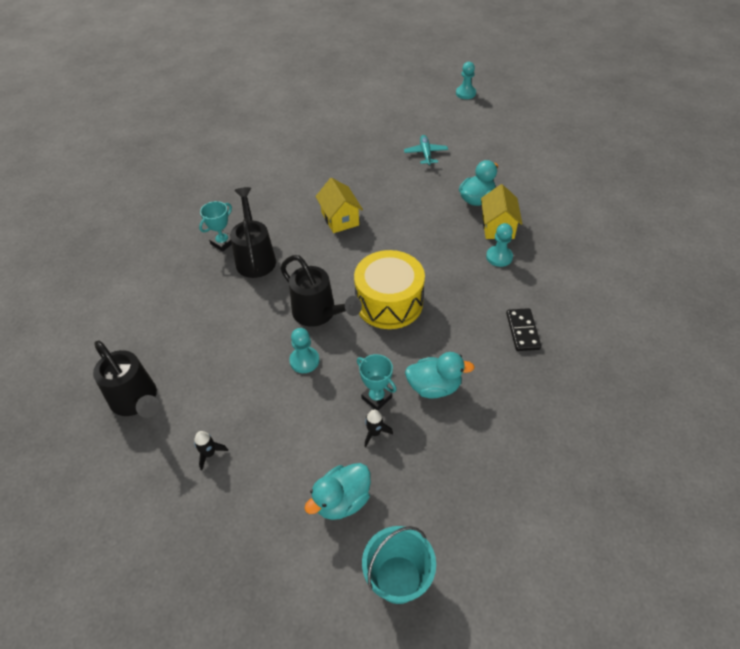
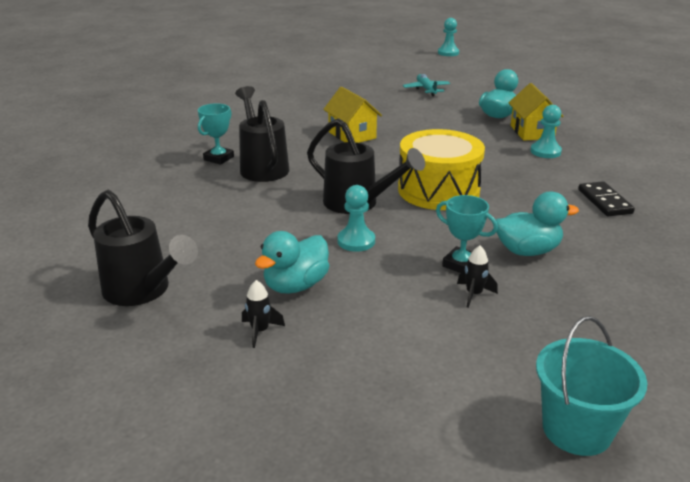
camera: 10 degrees left, 20 degrees down
turquoise duck [304,463,371,520] -> turquoise duck moved to [255,231,329,294]

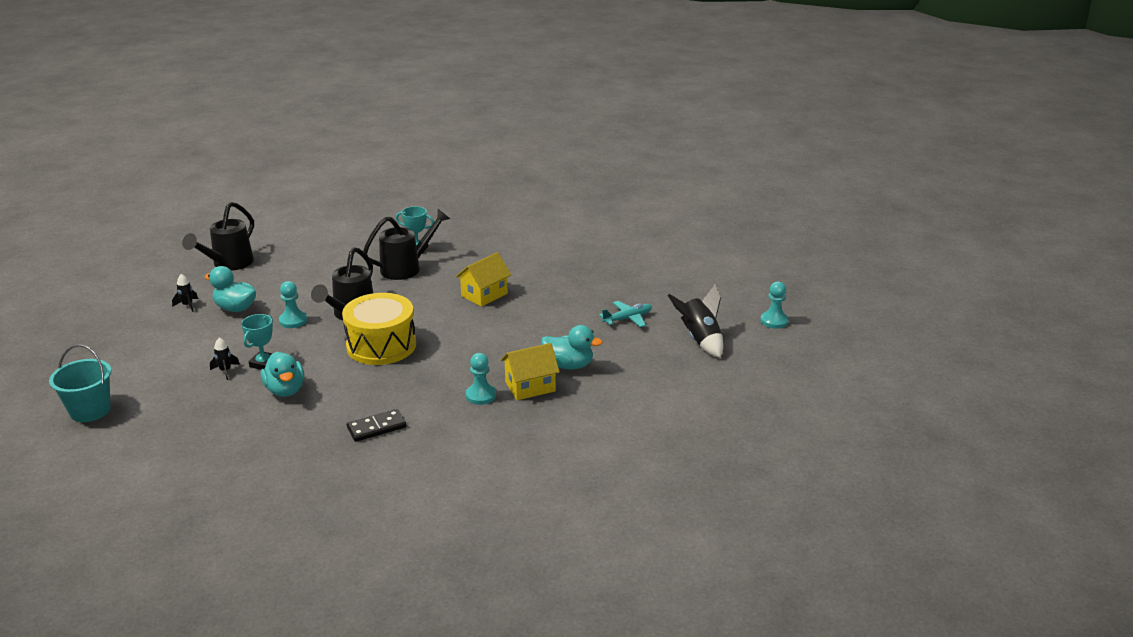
camera: 75 degrees right, 0 degrees up
none -> black rocket [668,284,723,358]

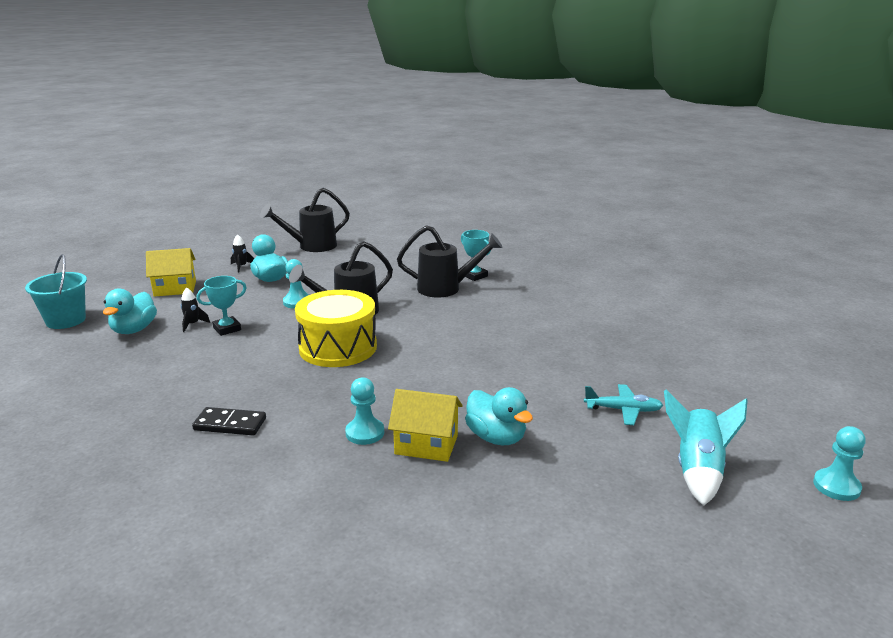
camera: 35 degrees right, 5 degrees down
turquoise duck [261,352,304,397] -> turquoise duck moved to [103,289,157,334]
yellow house [456,252,511,307] -> yellow house moved to [146,248,196,297]
black rocket [668,284,723,358] -> turquoise rocket [664,389,748,506]

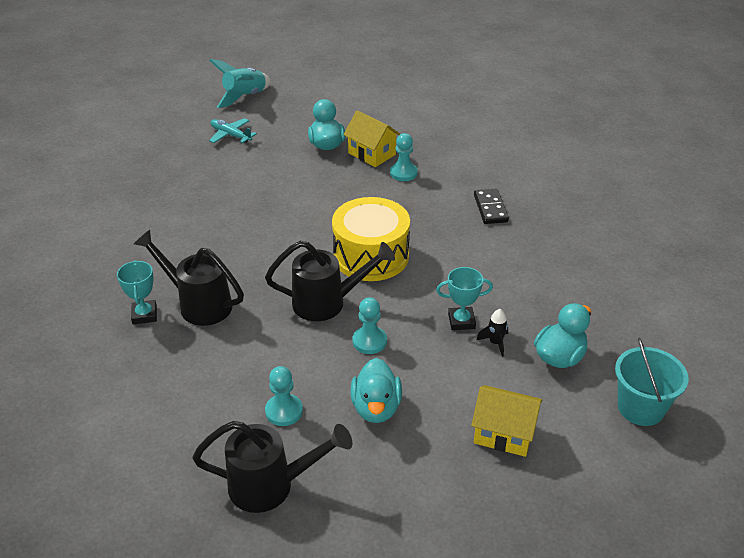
camera: 150 degrees left, 15 degrees up
black domino [192,407,266,436] -> black domino turned 45 degrees clockwise [474,189,509,224]
black rocket [231,234,254,273] -> none
turquoise pawn [813,426,866,501] -> turquoise pawn moved to [265,366,303,426]

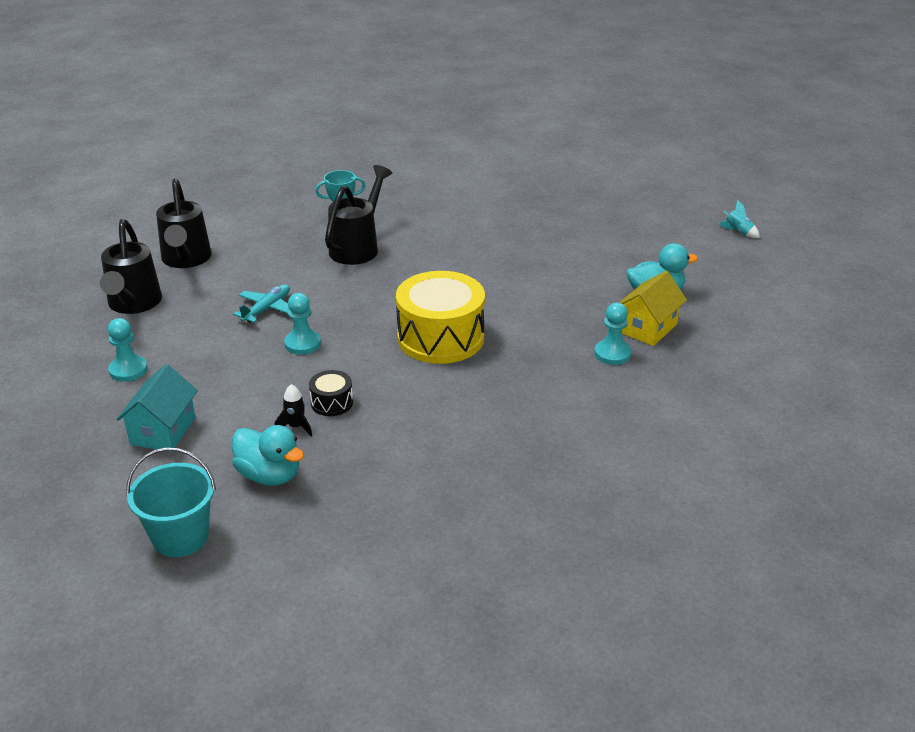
camera: 85 degrees right, 5 degrees down
turquoise rocket [209,59,271,108] -> turquoise rocket [718,200,760,238], size x0.51
turquoise plane [209,118,257,143] -> turquoise plane moved to [233,284,290,323]
black watering can [265,241,395,321] -> black watering can moved to [156,178,212,268]
turquoise pawn [265,366,303,426] -> turquoise pawn moved to [108,318,148,382]
turquoise duck [350,358,402,423] -> none
turquoise trophy [436,267,493,330] -> black drum [309,370,353,416]
yellow house [471,385,543,457] -> turquoise house [116,364,198,452]
black domino [474,189,509,224] -> none

